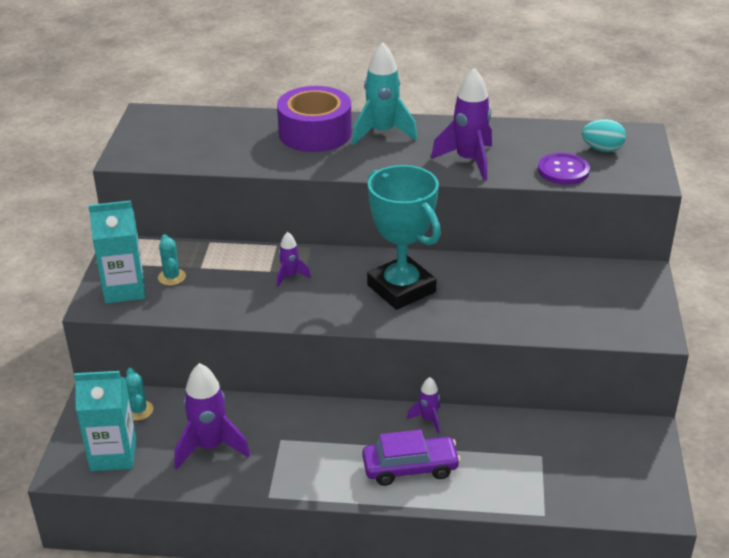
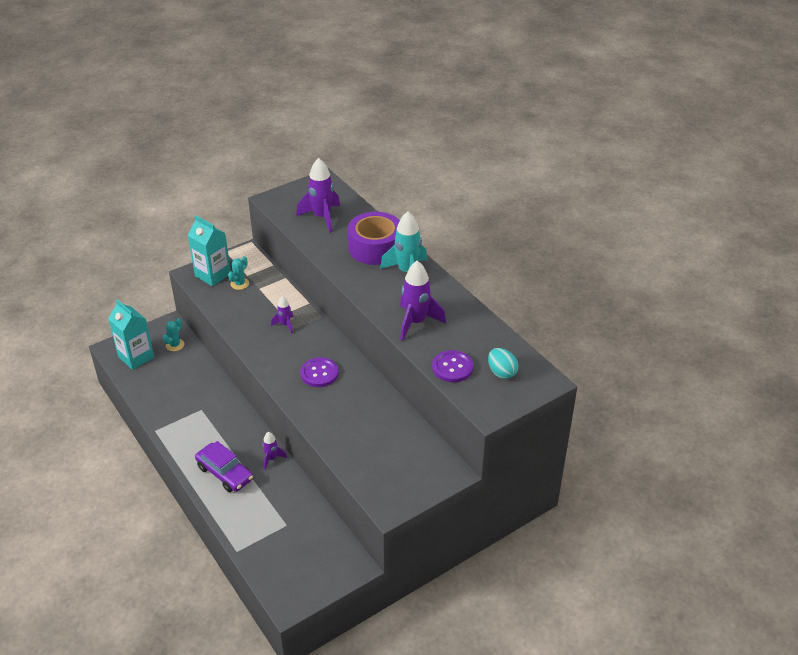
camera: 50 degrees right, 5 degrees up
purple rocket [175,363,250,469] -> purple rocket moved to [296,158,340,233]
turquoise trophy [367,165,441,310] -> purple button [300,357,338,387]

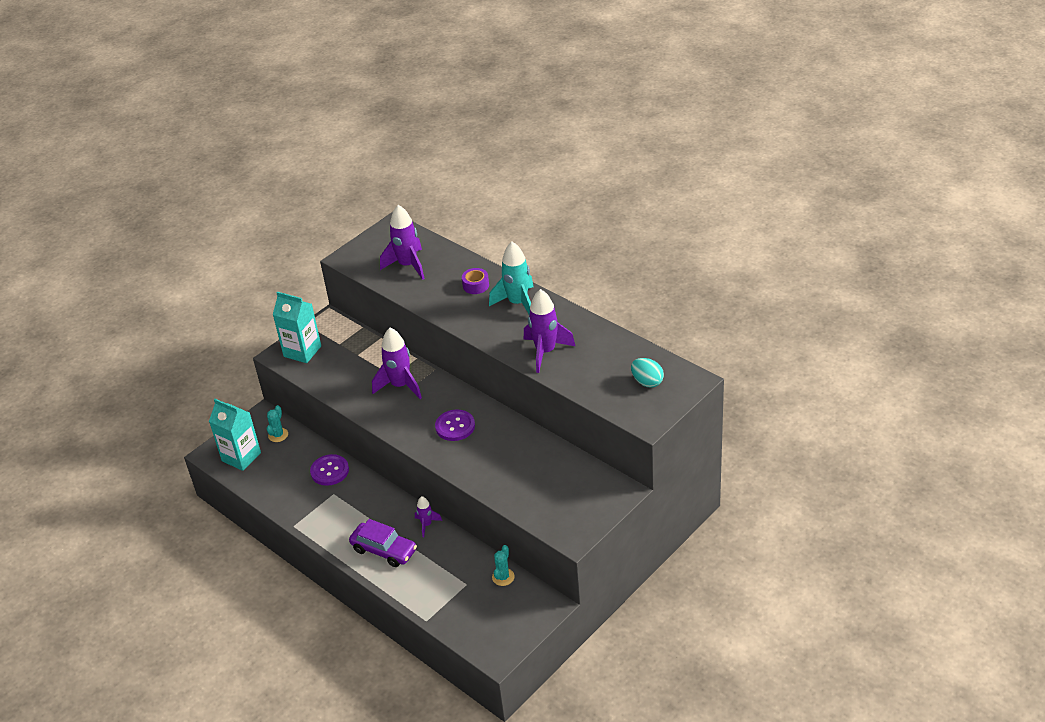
camera: 10 degrees left, 0 degrees up
turquoise cactus [228,256,249,290] -> turquoise cactus moved to [492,545,515,586]
purple rocket [271,296,293,333] -> purple rocket [372,328,422,399], size x1.90
purple tape [348,212,400,265] -> purple tape [462,268,489,294], size x0.46
purple button [432,350,474,382] -> purple button moved to [310,454,349,486]

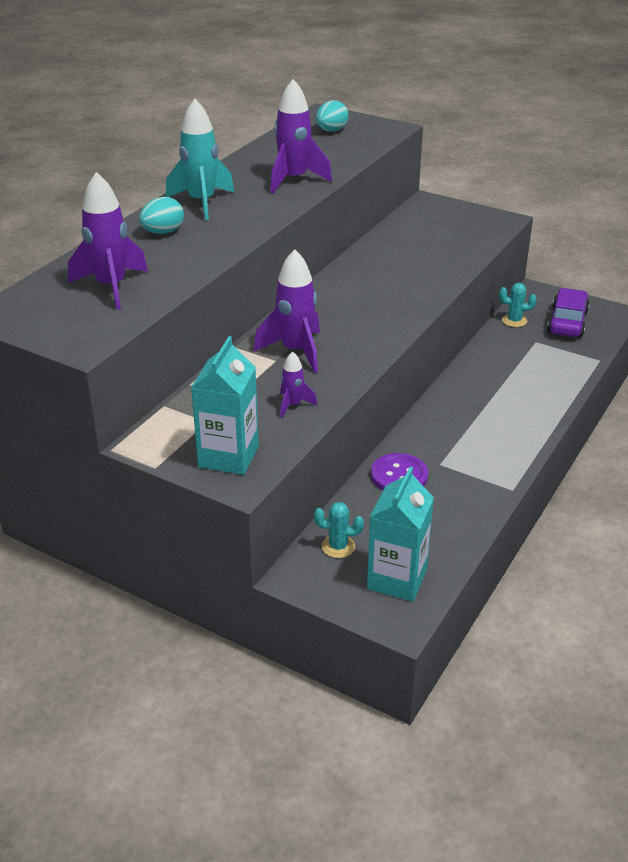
camera: 105 degrees left, 5 degrees down
purple car [349,519,417,567] -> purple car moved to [547,288,590,338]
purple rocket [415,496,442,537] -> purple rocket moved to [280,351,317,418]
purple button [435,409,475,441] -> none
purple tape [462,268,489,294] -> turquoise egg [139,197,184,234]

